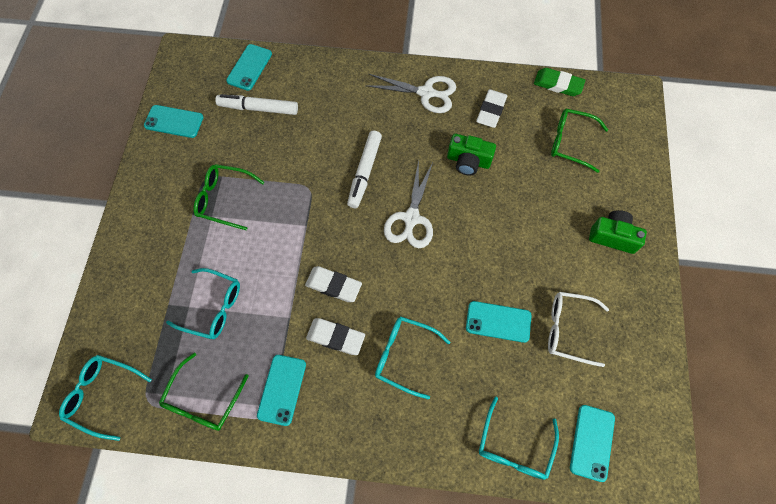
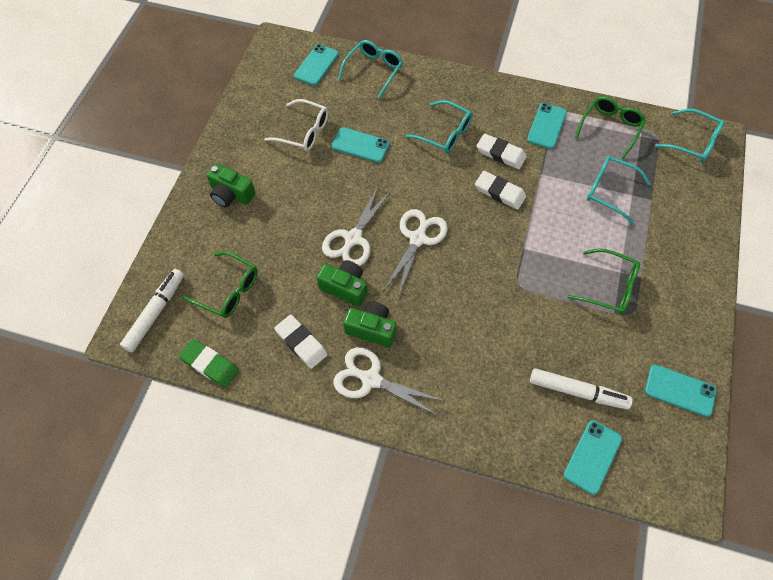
camera: 170 degrees left, 5 degrees down
white marker [347,130,382,208] -> white marker moved to [120,269,184,352]
white eraser [476,89,507,128] -> white eraser turned 75 degrees counterclockwise [274,315,328,369]
none -> white scissors [322,186,391,266]
none -> green camera [343,301,396,347]

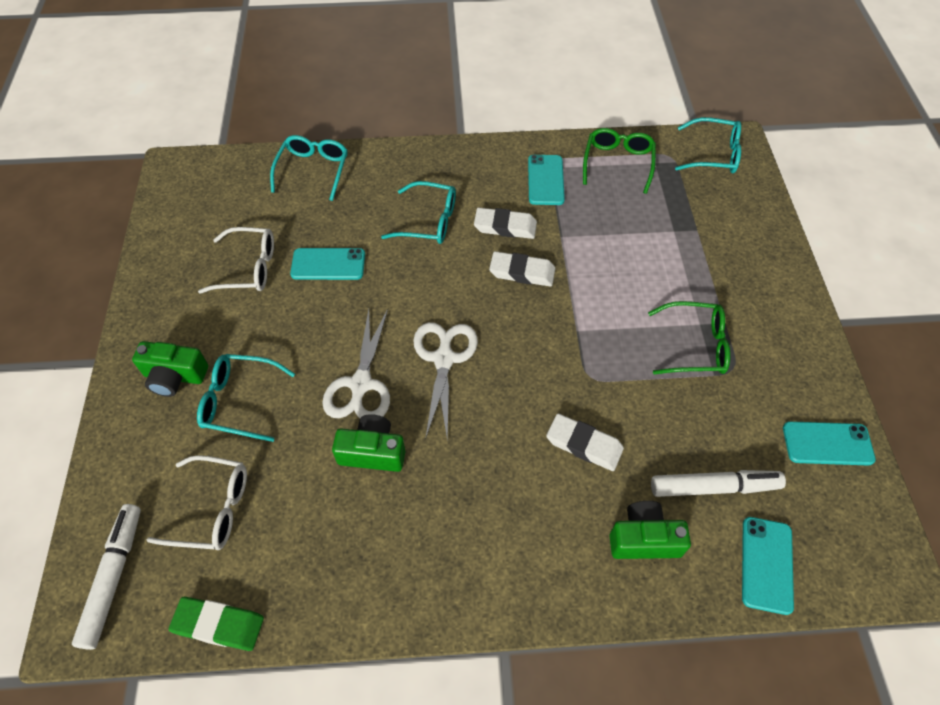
camera: 20 degrees left, 5 degrees down
green glasses [182,251,258,318] -> white glasses [147,455,247,550]
white eraser [274,315,328,369] -> white eraser moved to [546,414,624,471]
turquoise phone [294,44,339,86] -> none
white scissors [333,347,444,416] -> none
green camera [343,301,396,347] -> green camera moved to [609,501,691,559]
turquoise glasses [587,156,651,223] -> turquoise glasses moved to [197,354,295,442]

